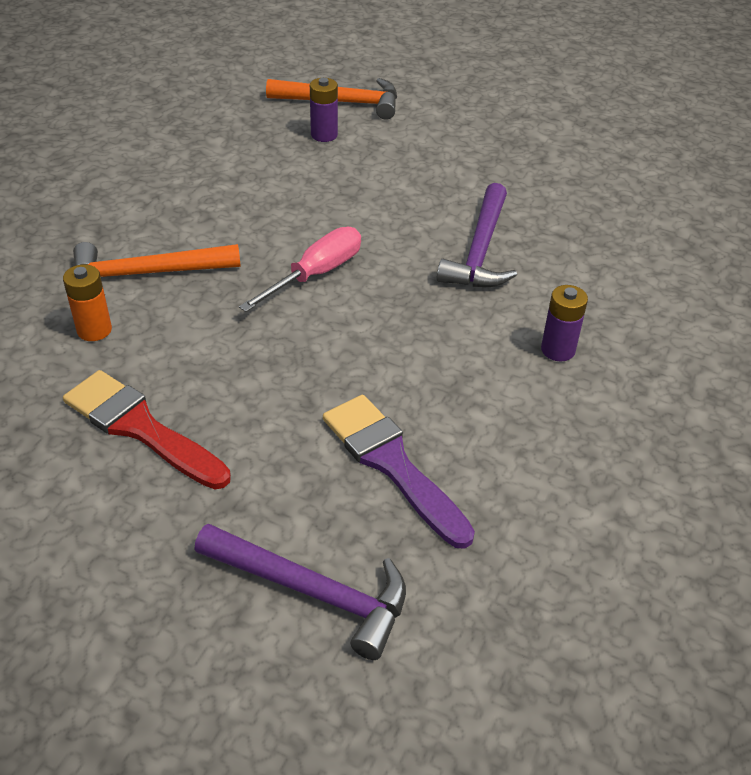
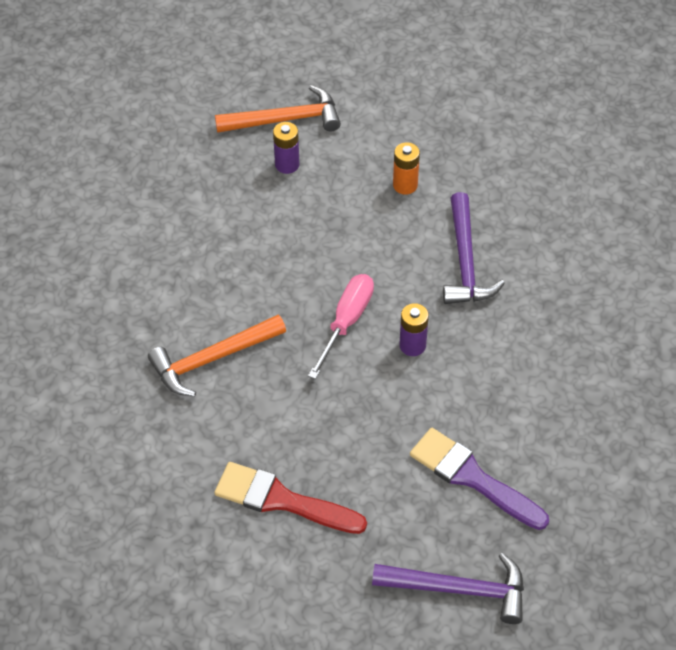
camera: 15 degrees left, 10 degrees up
orange battery [63,264,112,341] -> orange battery moved to [393,142,420,195]
purple battery [541,285,588,362] -> purple battery moved to [399,303,429,356]

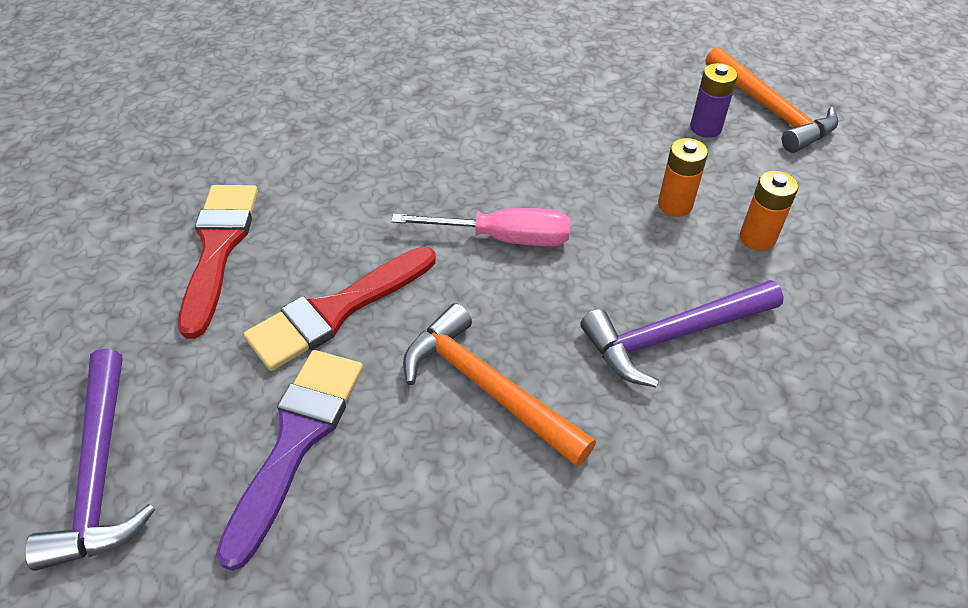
camera: 70 degrees right, 5 degrees down
orange hammer [148,315,286,397] -> orange hammer moved to [403,303,596,467]
purple battery [399,303,429,356] -> none
none -> red brush [243,246,436,371]
none -> orange battery [658,138,708,217]

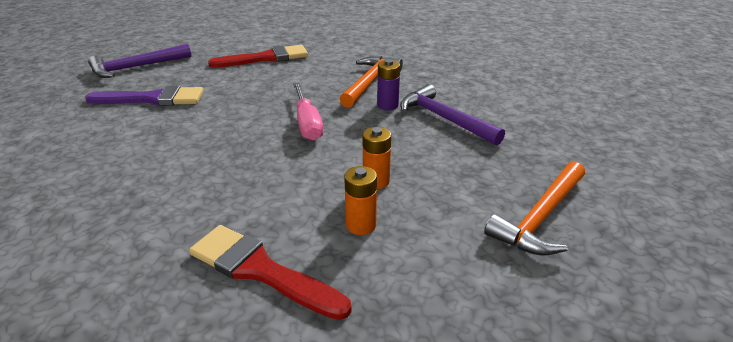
camera: 70 degrees right, 15 degrees down
red brush [243,246,436,371] -> red brush moved to [189,225,352,320]
orange hammer [403,303,596,467] -> orange hammer moved to [340,56,403,108]
purple hammer [581,280,784,387] -> purple hammer moved to [400,84,505,145]
purple battery [690,63,738,138] -> purple battery moved to [377,59,400,110]

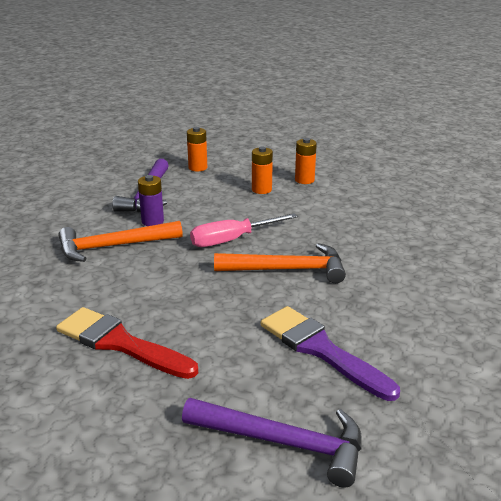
camera: 130 degrees left, 5 degrees down
red brush [189,225,352,320] -> none
pink screwdriver [293,83,323,141] -> pink screwdriver turned 150 degrees counterclockwise [190,213,298,247]
orange hammer [484,161,585,256] -> orange hammer moved to [214,243,346,283]
none -> orange battery [187,127,207,172]

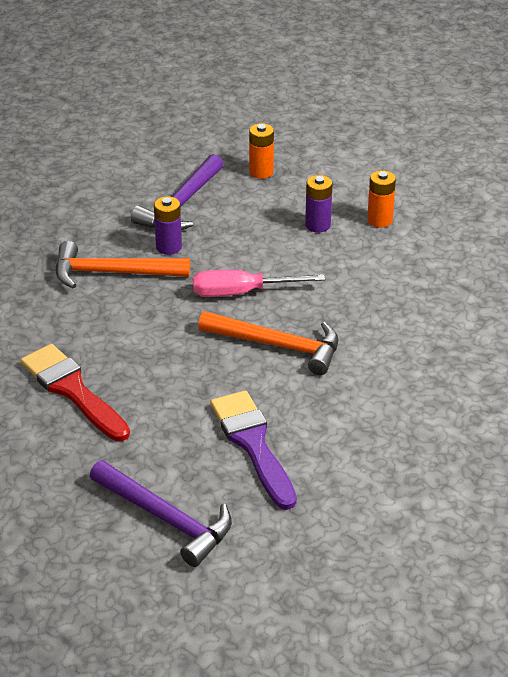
camera: 20 degrees right, 10 degrees up
orange battery [252,147,273,194] -> purple battery [305,175,332,233]

